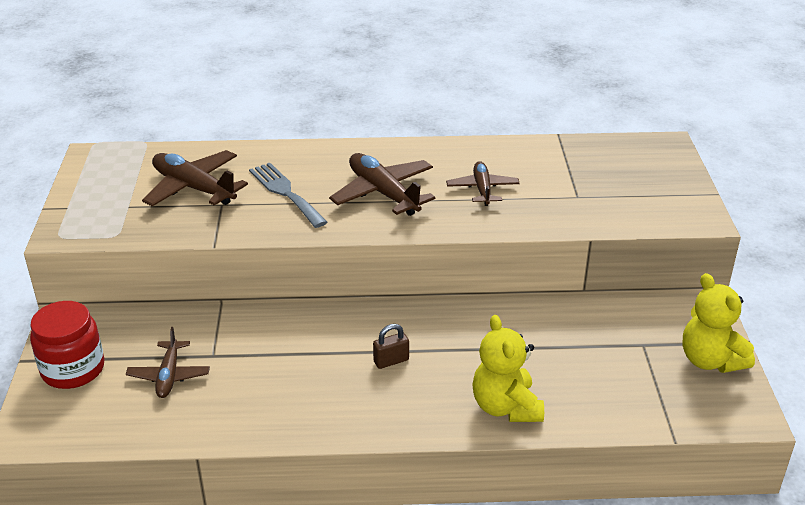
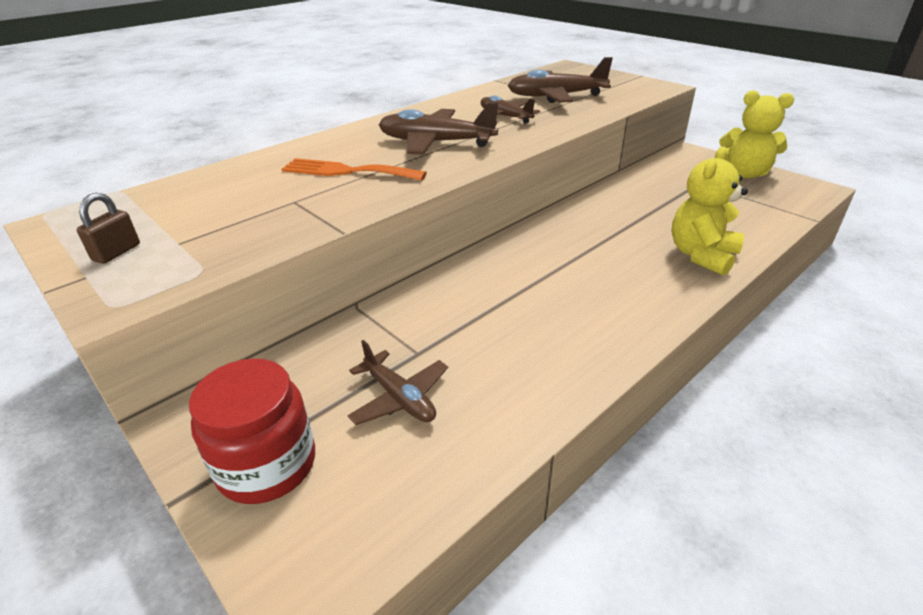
camera: 40 degrees left, 0 degrees up
brown plane [142,150,248,207] -> brown plane moved to [508,57,613,103]
grey fork [249,163,327,228] -> orange fork [281,158,427,181]
brown padlock [373,324,409,369] -> brown padlock moved to [77,193,140,264]
yellow teddy bear [472,315,544,422] -> yellow teddy bear turned 90 degrees clockwise [672,147,748,276]

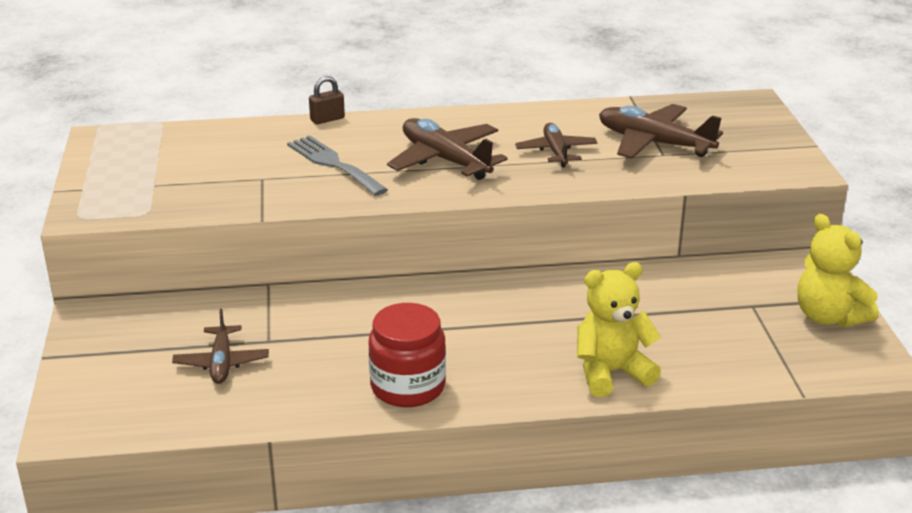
camera: 35 degrees right, 5 degrees down
brown padlock [77,193,140,264] -> brown padlock moved to [309,76,345,124]
red jar [189,358,315,504] -> red jar moved to [369,303,446,407]
orange fork [281,158,427,181] -> grey fork [287,135,388,196]

